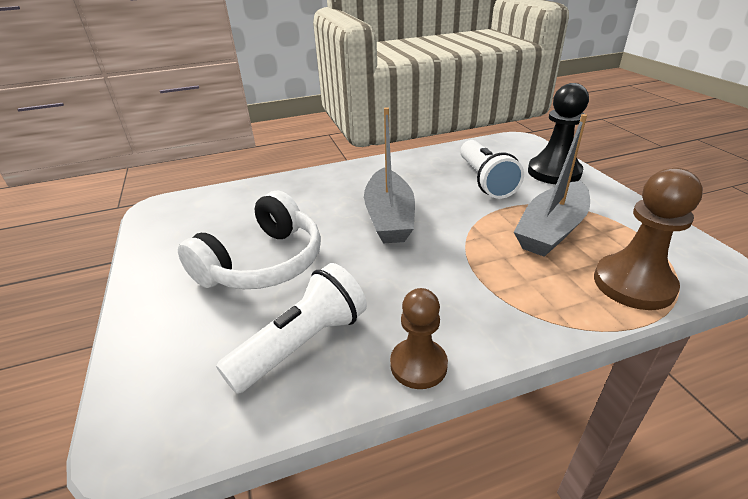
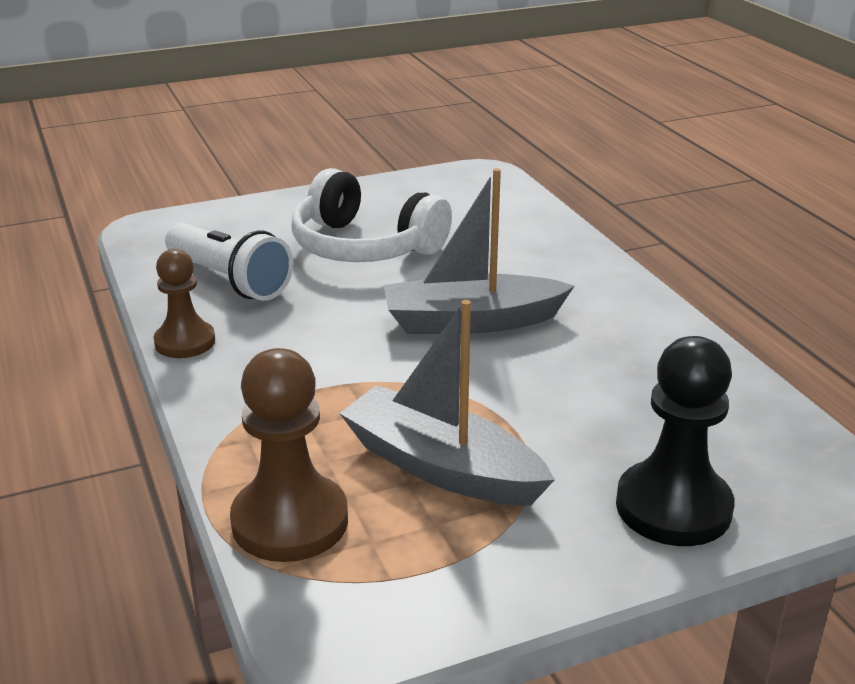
camera: 85 degrees right, 5 degrees down
white flashlight [460,140,524,199] -> none

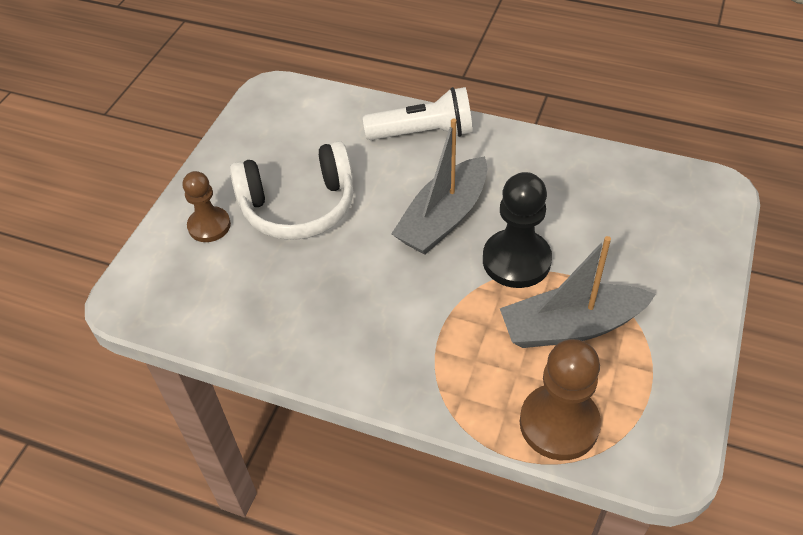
camera: 45 degrees left, 20 degrees up
brown pawn [154,249,215,358] -> brown pawn moved to [183,171,231,242]
white flashlight [165,223,293,301] -> white flashlight moved to [363,87,473,140]
black pawn [616,336,734,546] -> black pawn moved to [483,172,552,288]

